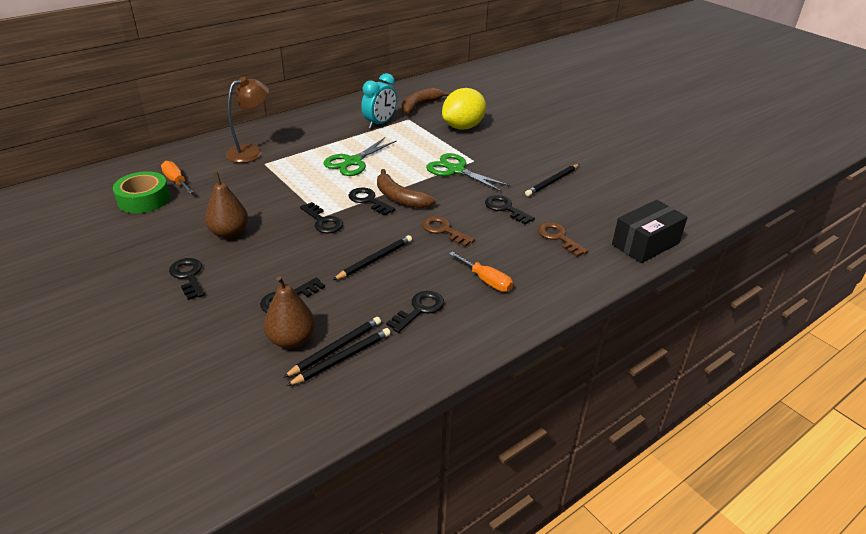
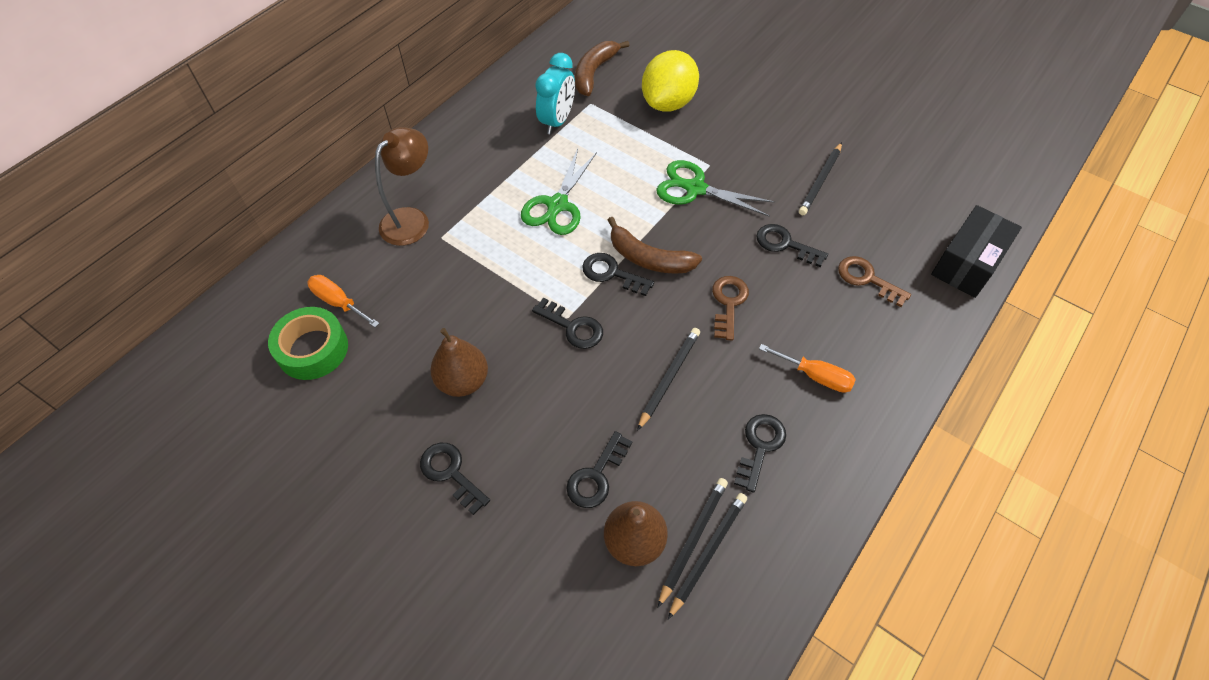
camera: 15 degrees left, 20 degrees up
brown key [422,216,475,247] -> brown key turned 75 degrees clockwise [712,276,749,341]

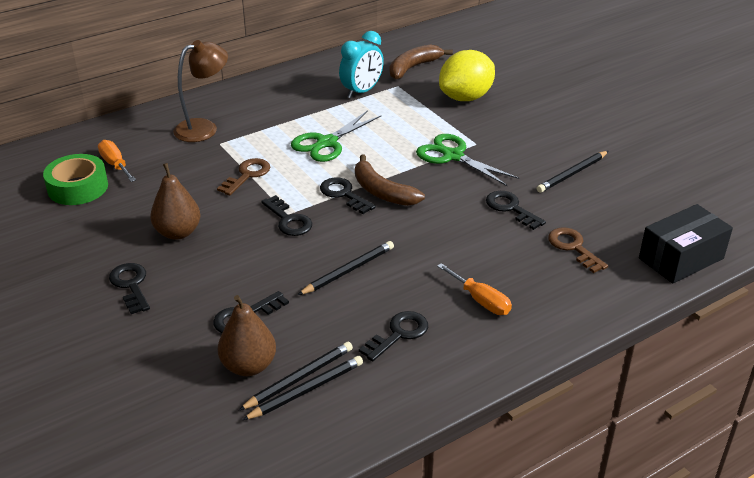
camera: 20 degrees right, 20 degrees down
brown key [712,276,749,341] -> brown key moved to [217,158,270,196]

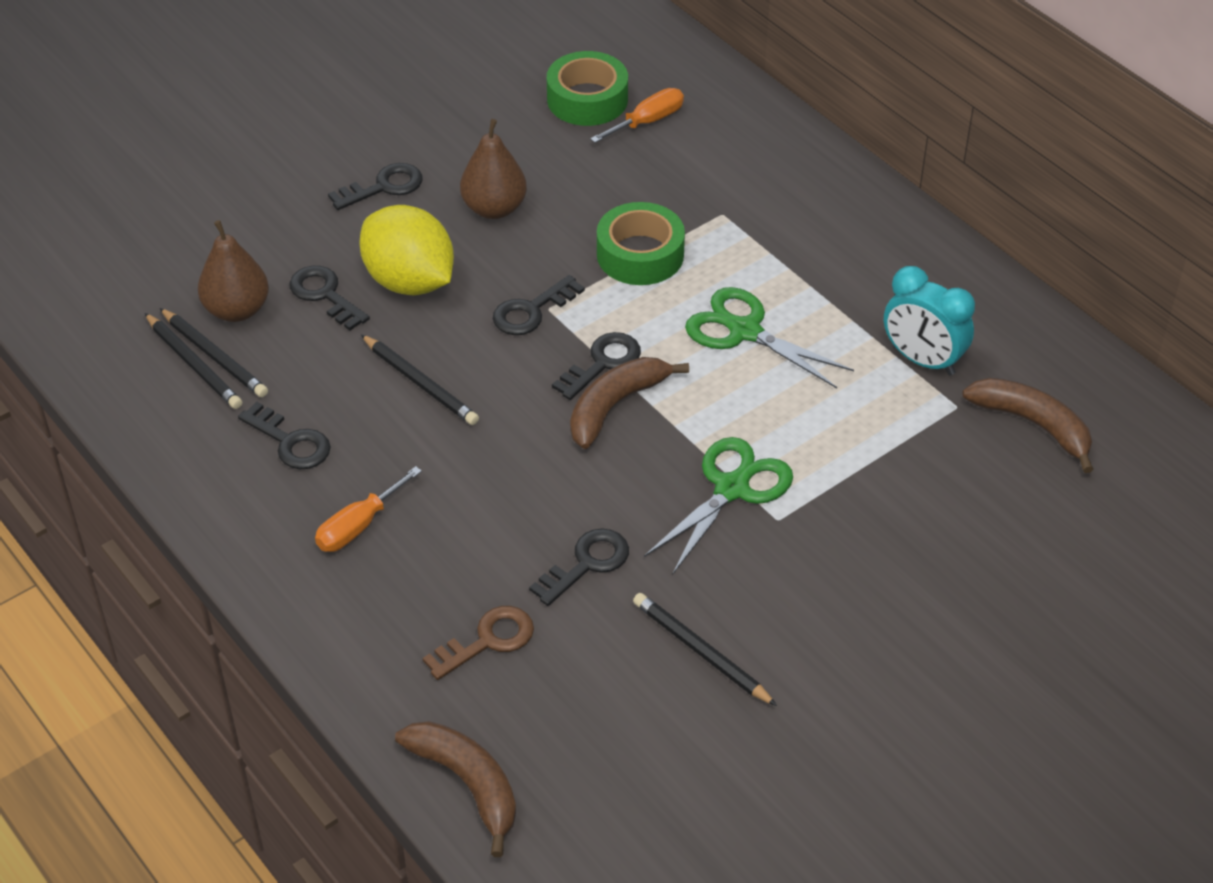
camera: 85 degrees right, 10 degrees up
brown lamp [173,40,228,142] -> none
brown key [217,158,270,196] -> green tape [597,202,685,285]
yellow lemon [439,50,495,101] -> yellow lemon moved to [359,205,454,296]
black box [639,204,733,283] -> brown banana [395,721,516,857]

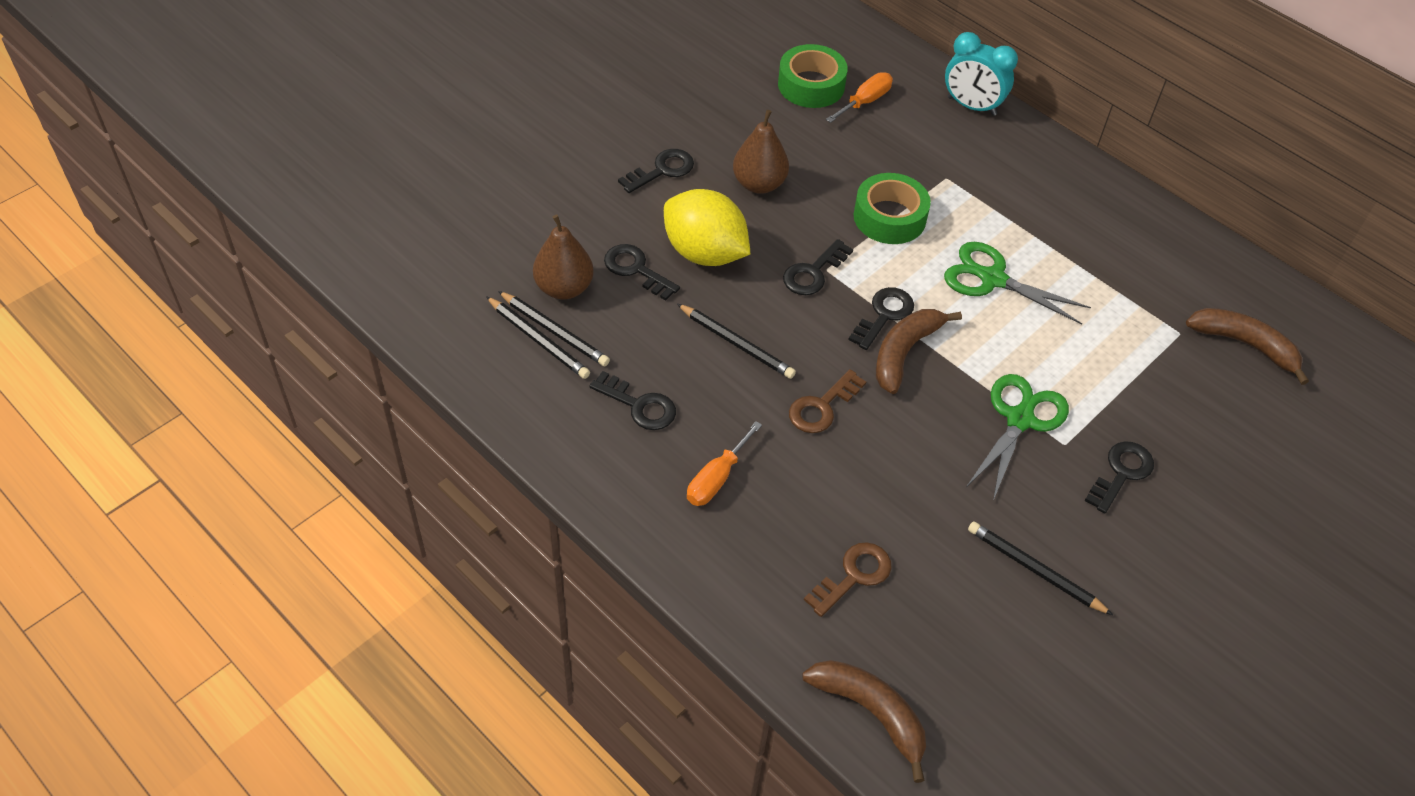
camera: 10 degrees left, 5 degrees up
black key [529,528,629,606] -> black key moved to [1085,441,1154,514]
turquoise clock [884,266,975,375] -> turquoise clock moved to [945,32,1018,116]
none -> brown key [789,369,866,433]

